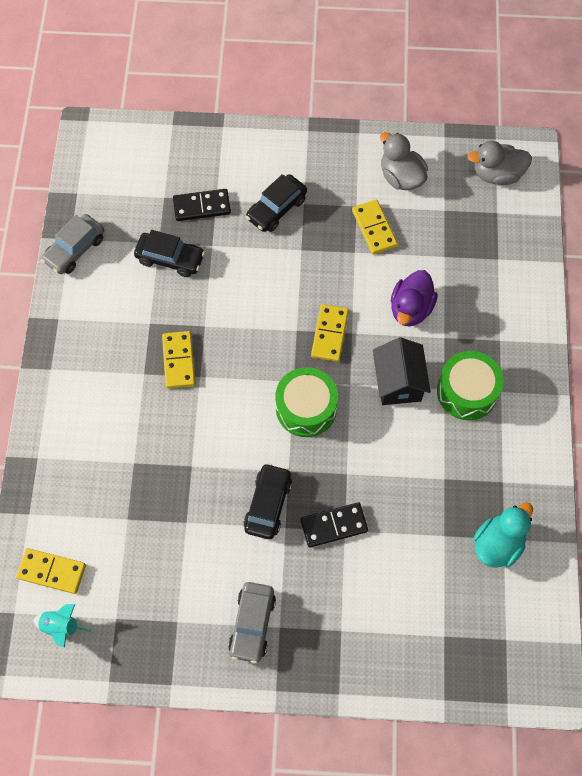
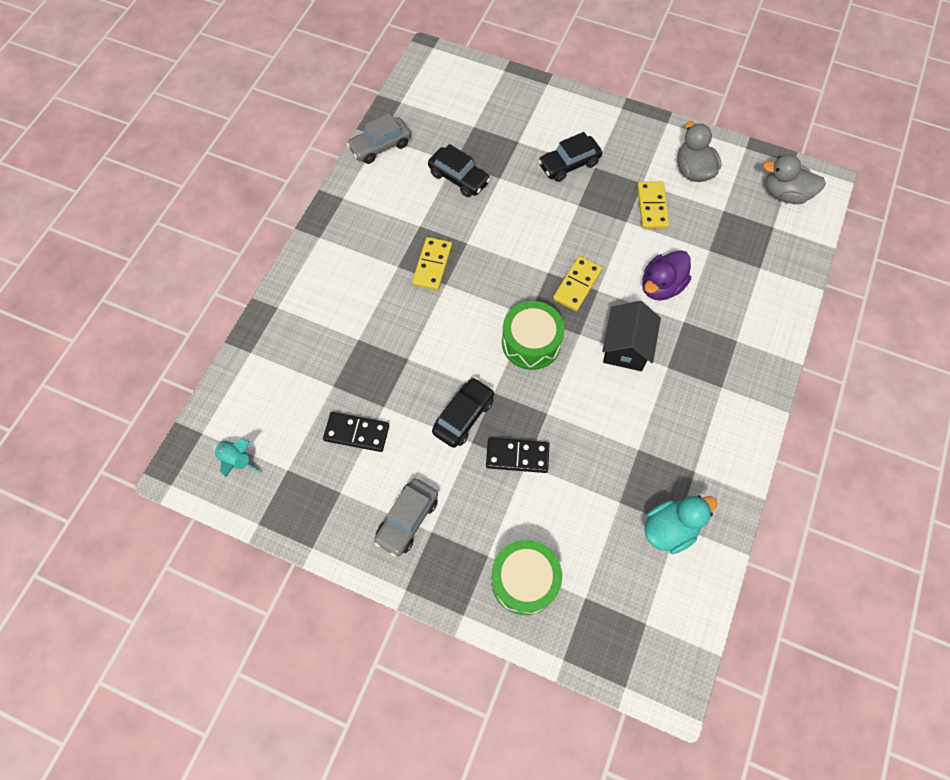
camera: 20 degrees right, 0 degrees up
yellow domino [16,548,86,594] -> none
black domino [173,189,231,221] -> black domino moved to [323,412,389,452]
green drum [437,351,504,420] -> green drum moved to [491,540,562,615]

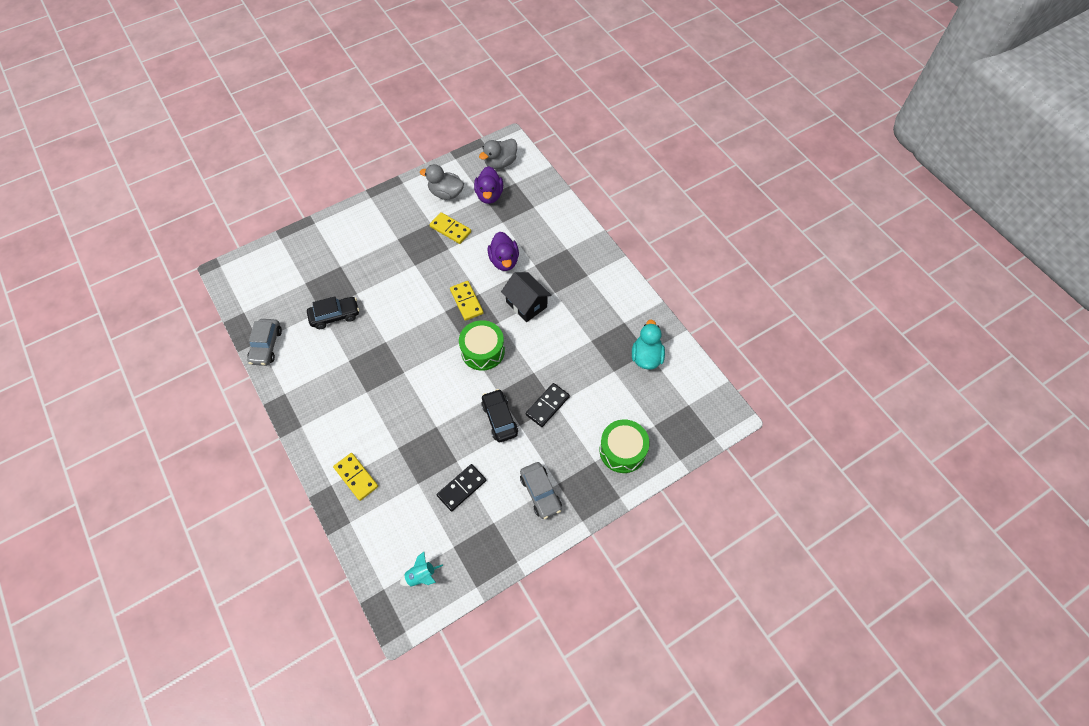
camera: 55 degrees left, 5 degrees down
yellow domino [412,237,452,290] -> yellow domino moved to [333,453,378,501]
black car [538,132,602,182] -> none
none -> purple duck [474,166,503,204]

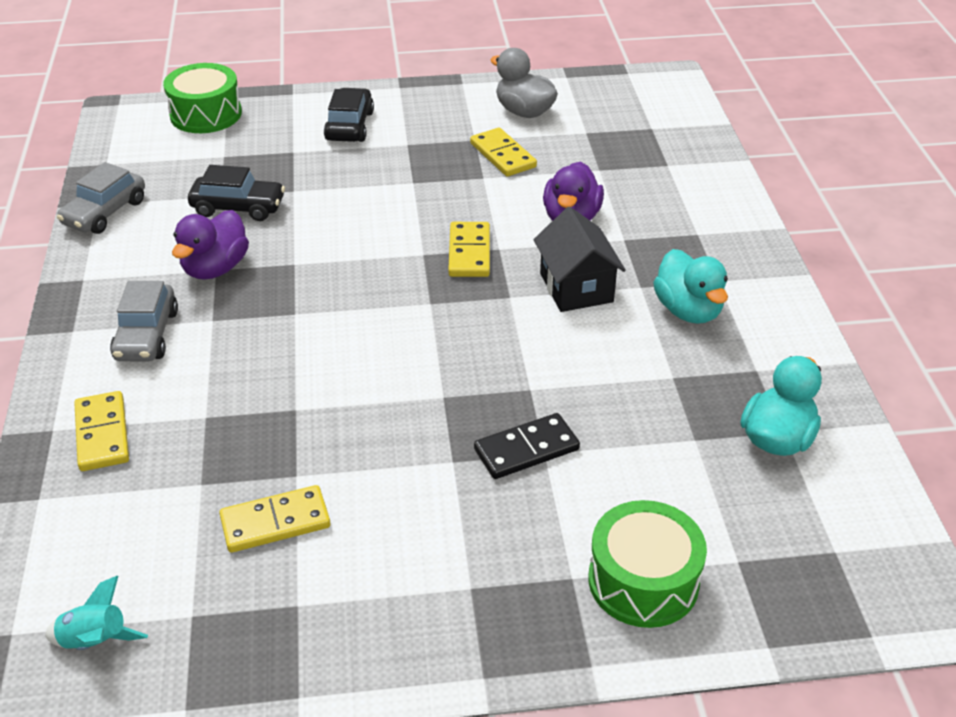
camera: 25 degrees right, 20 degrees down
black domino [437,464,486,511] -> yellow domino [219,485,330,553]
green drum [459,320,505,371] -> green drum moved to [163,63,242,133]
purple duck [474,166,503,204] -> purple duck moved to [172,210,249,280]
grey duck [479,138,517,169] -> none
black car [482,389,518,442] -> black car moved to [324,88,374,142]
grey car [520,462,562,519] -> grey car moved to [110,281,178,361]
none -> turquoise duck [653,249,728,324]

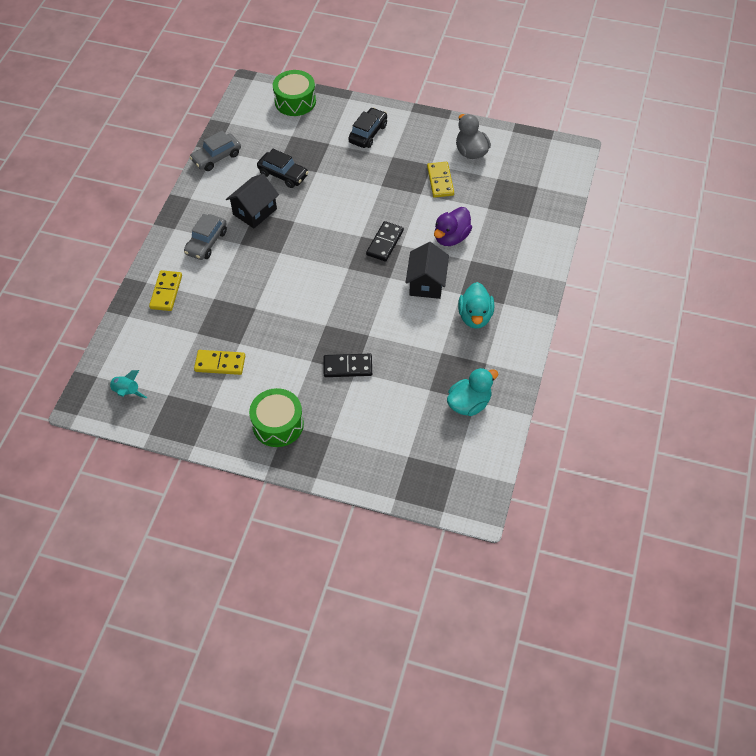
camera: 25 degrees right, 15 degrees up
purple duck [172,210,249,280] -> black house [226,174,279,228]
yellow domino [448,222,490,277] -> black domino [366,221,404,261]
green drum [588,500,707,628] -> green drum moved to [249,388,304,447]

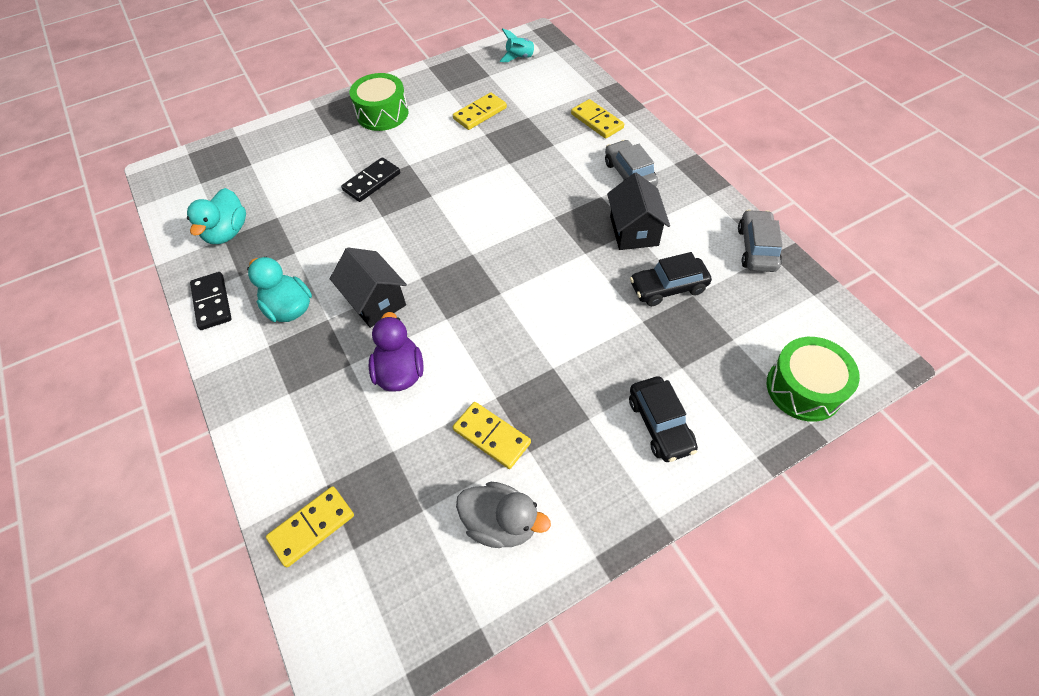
camera: 135 degrees right, 0 degrees up
black domino [366,221,404,261] -> black domino moved to [190,272,232,330]
none -> yellow domino [266,486,354,567]

